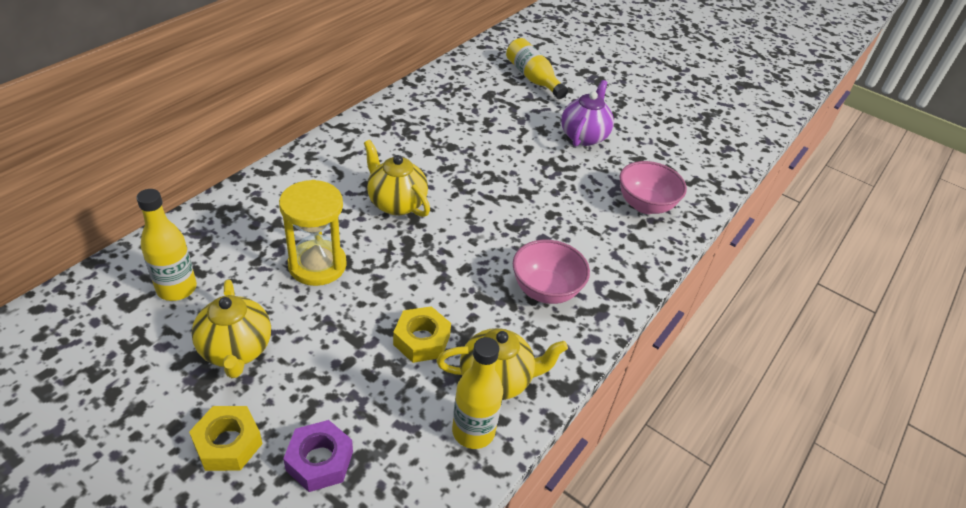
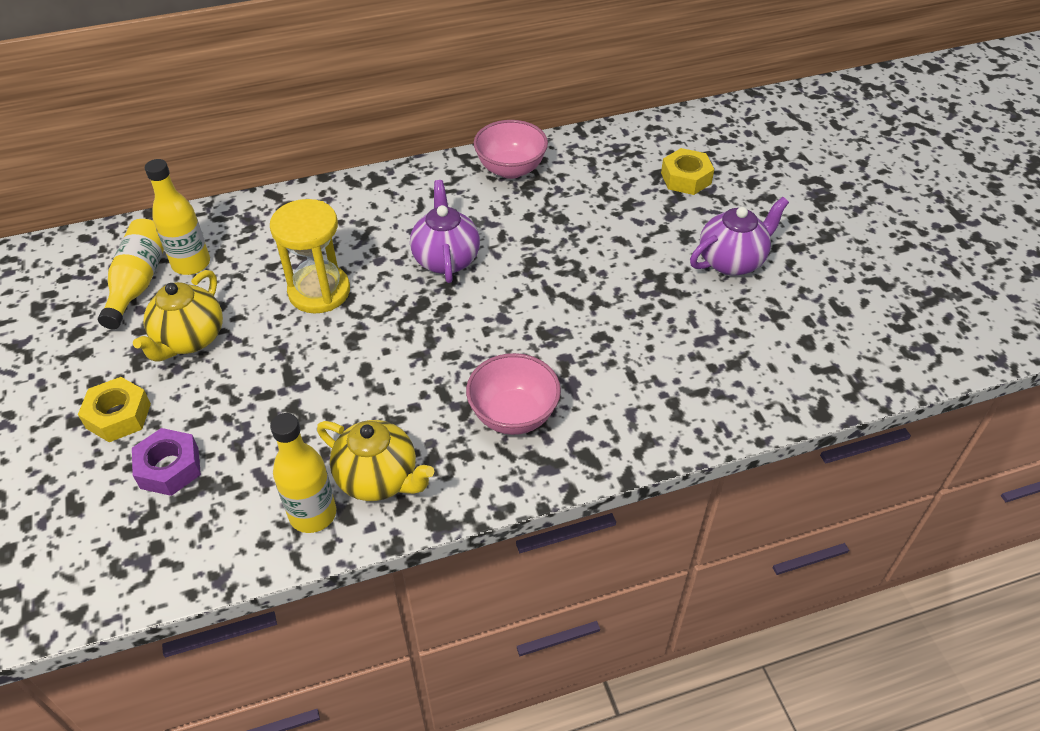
camera: 40 degrees right, 5 degrees up
yellow teapot [364,140,430,217] -> purple teapot [410,180,480,283]
yellow nut [393,306,451,363] -> yellow nut moved to [661,148,714,195]
yellow bottle [506,38,568,99] -> yellow bottle moved to [98,219,164,329]
pink bowl [620,161,687,214] -> pink bowl moved to [474,120,548,179]

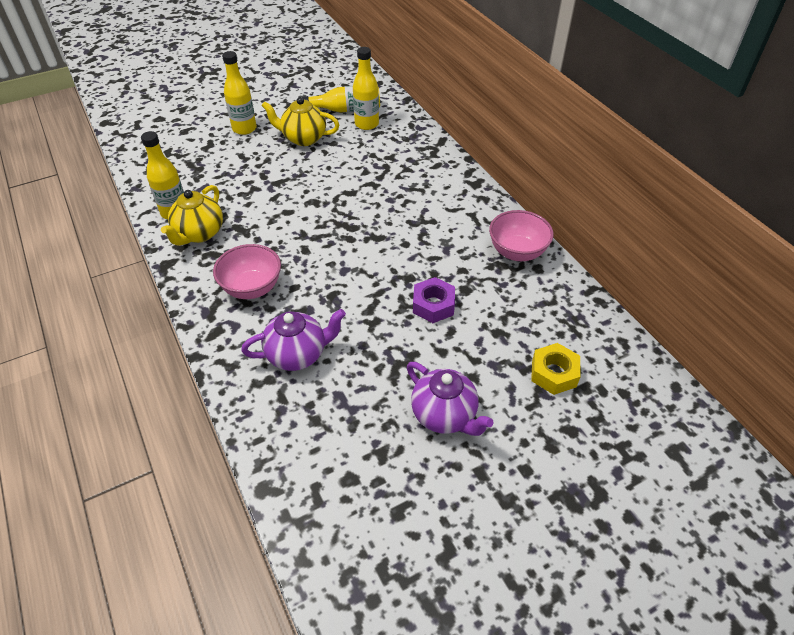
camera: 80 degrees right, 0 degrees up
yellow nut [78,377,151,442] -> yellow bottle [222,51,257,135]
purple nut [132,428,201,496] -> purple nut moved to [413,277,455,323]
yellow hourglass [270,199,350,313] -> none
purple teapot [410,180,480,283] -> purple teapot moved to [241,309,346,371]

